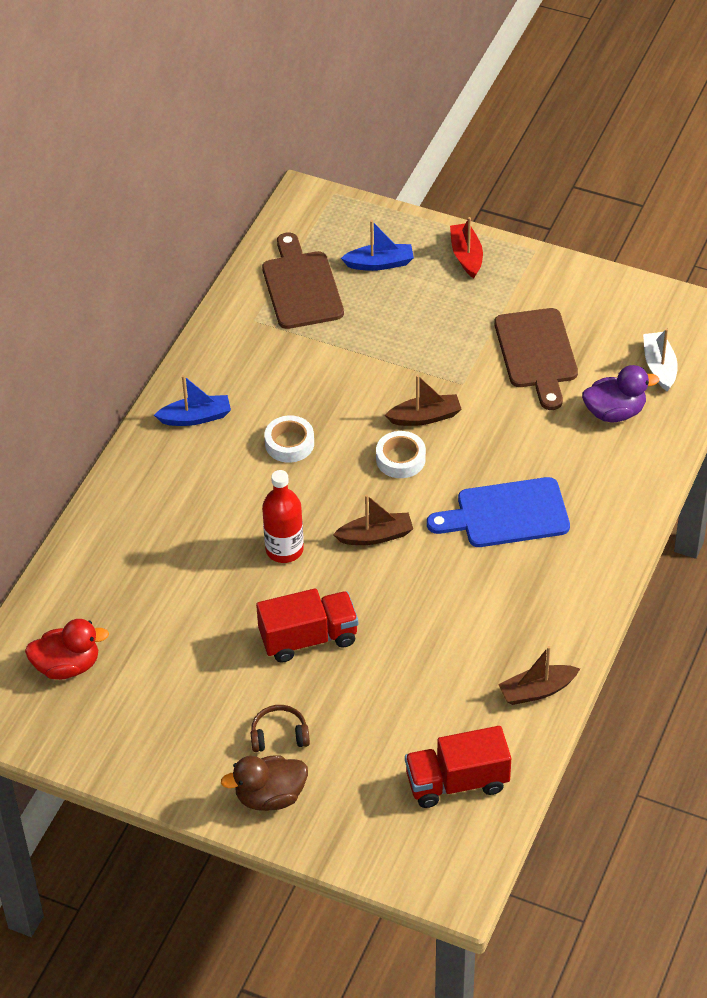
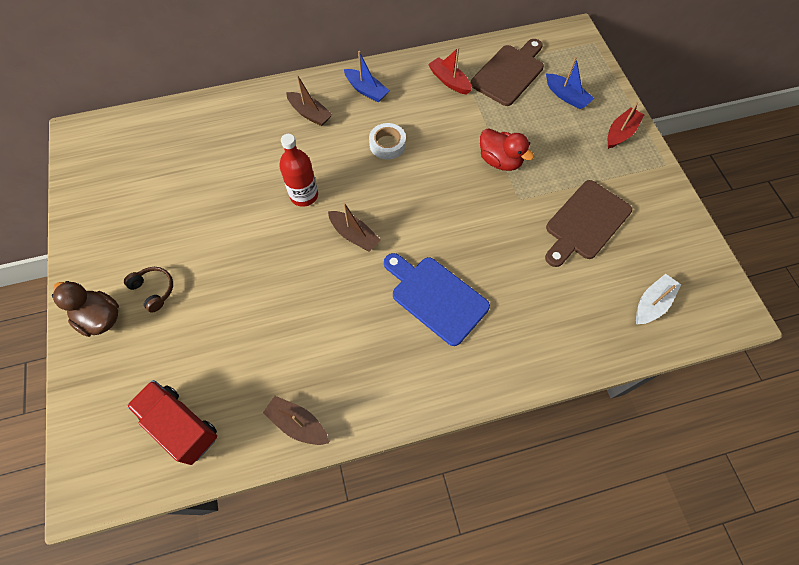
camera: 50 degrees right, 15 degrees up
red duck [25,619,109,680] -> red duck moved to [480,128,534,171]
red truck [256,588,358,663] -> none
white tape [376,431,426,478] -> none
brown boat [385,375,462,426] -> brown boat moved to [286,75,332,126]
purple duck [582,365,659,423] -> none
none -> red boat [428,47,472,95]

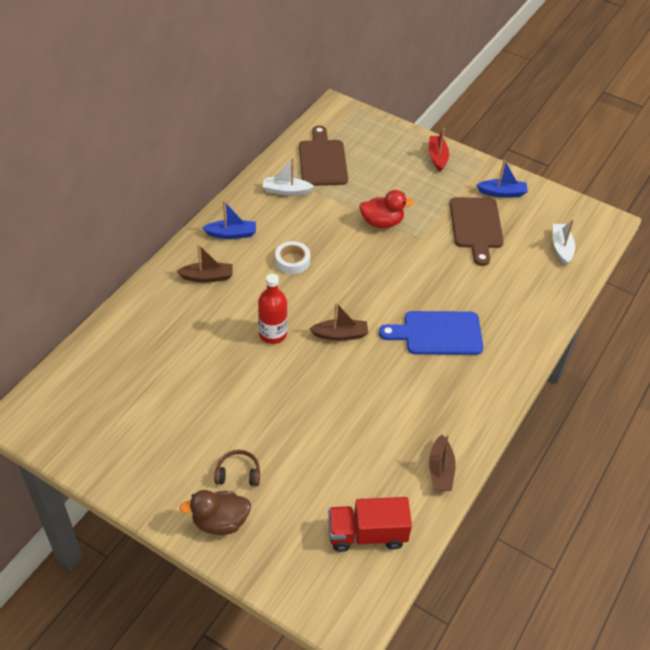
camera: 45 degrees left, 15 degrees down
brown boat [263,396,329,445] -> brown boat turned 75 degrees counterclockwise [429,434,456,491]
red boat [428,47,472,95] -> white boat [263,158,314,196]
blue boat [546,57,594,109] -> blue boat moved to [477,160,528,197]

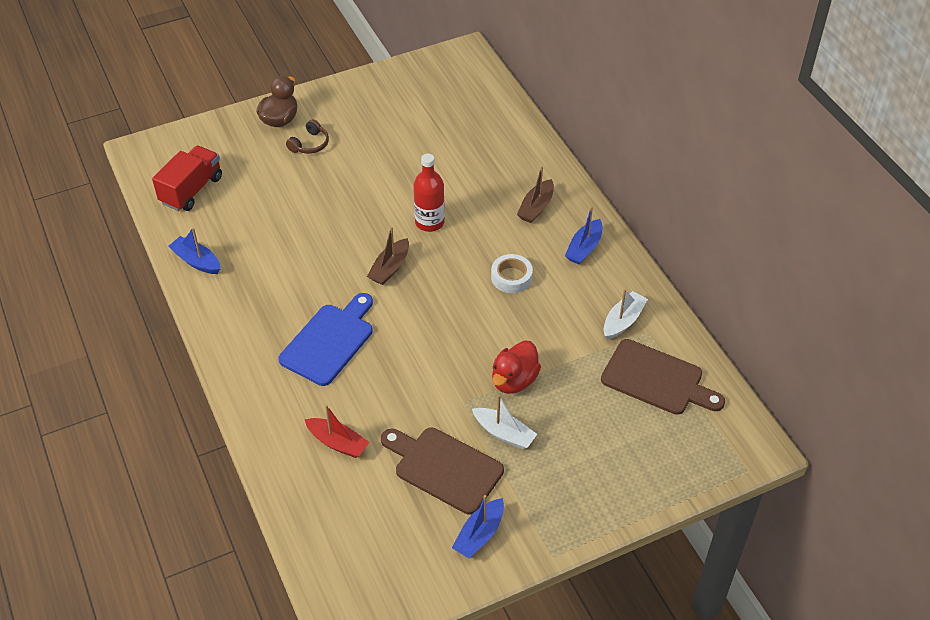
camera: 125 degrees right, 0 degrees up
red boat [429,128,449,172] -> red boat moved to [305,405,370,458]
brown boat [429,434,456,491] -> blue boat [168,227,220,274]
white boat [553,219,575,265] -> white boat moved to [472,395,537,449]

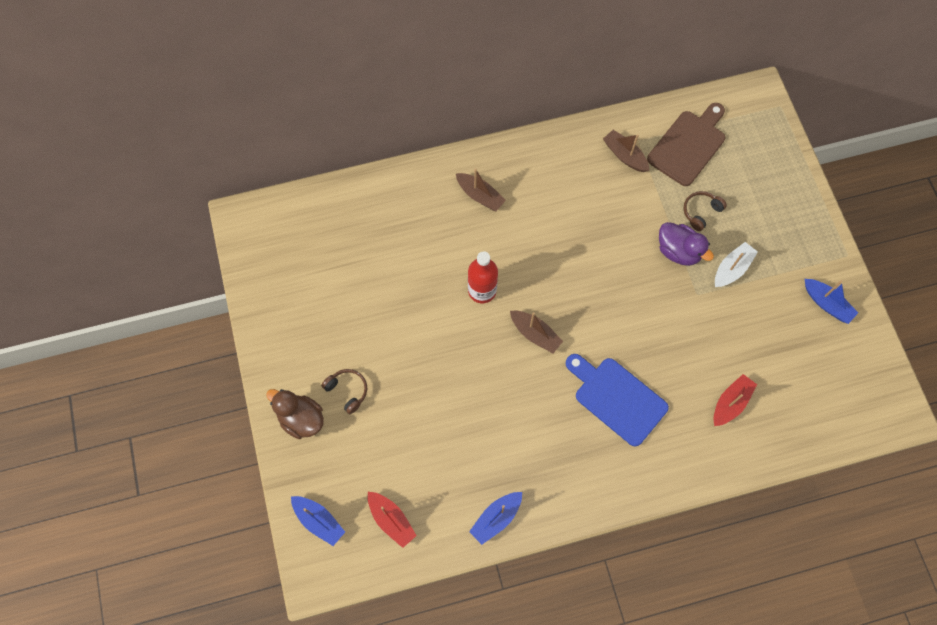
camera: 80 degrees left, 20 degrees up
red truck [152,145,222,211] -> red boat [368,492,417,548]
brown cutting board [381,428,504,515] -> none
white tape [491,254,533,293] -> none
red duck [492,341,541,394] -> purple duck [659,222,714,266]
blue boat [565,207,602,264] -> blue boat moved to [291,496,345,546]
white boat [604,289,648,340] -> brown boat [603,130,649,172]
none -> brown headphones [684,191,727,231]

